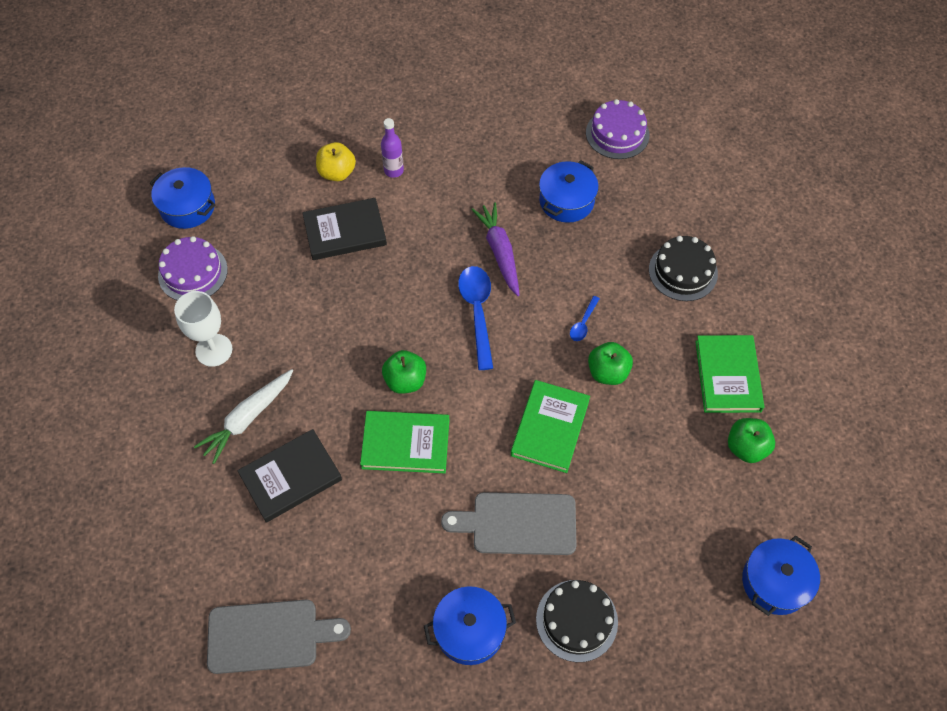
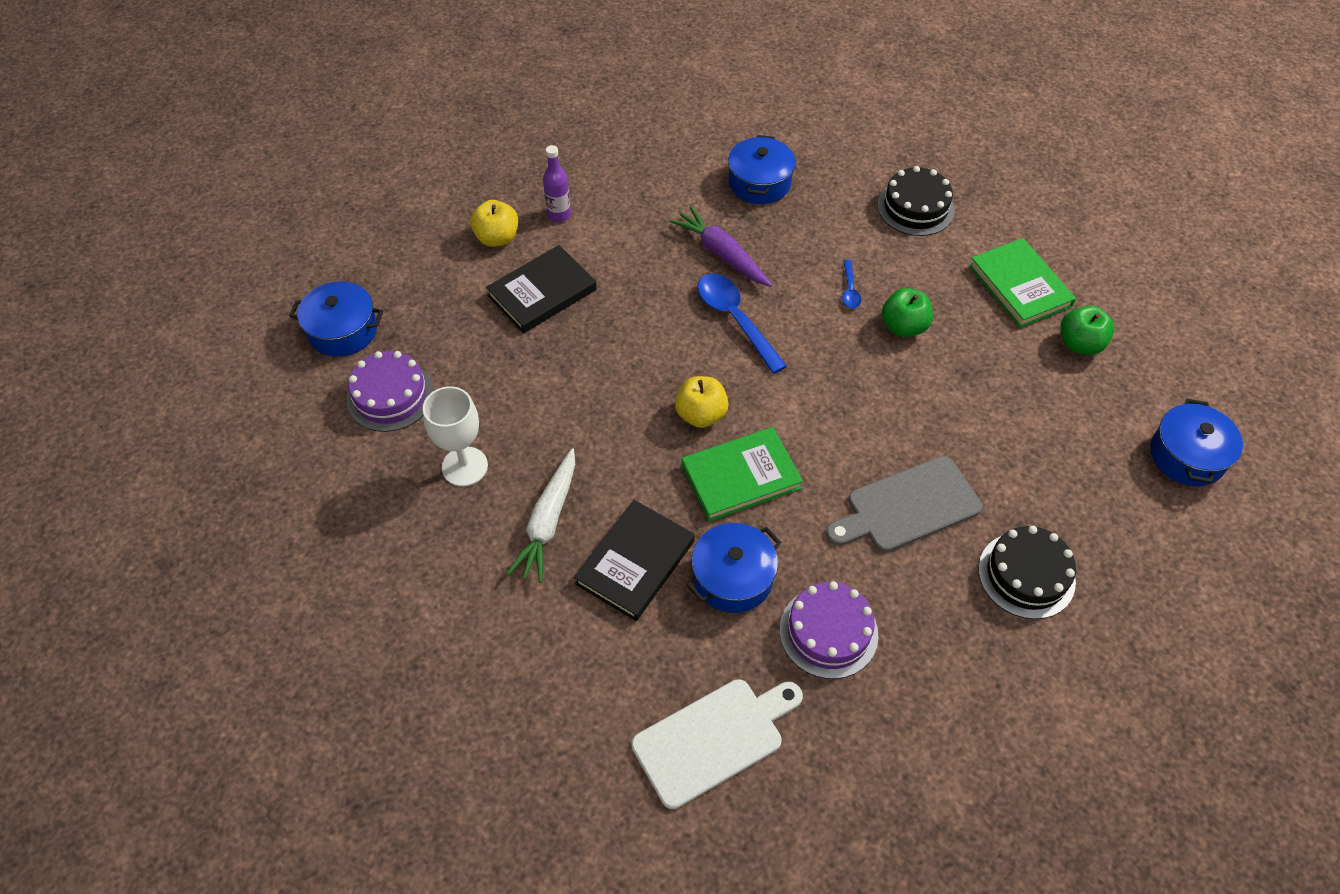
camera: 25 degrees left, 5 degrees down
grey cutting board [207,600,351,674] -> white cutting board [632,679,803,809]
green apple [382,350,426,394] -> yellow apple [675,376,729,428]
blue pot [424,586,516,665] -> blue pot moved to [687,523,781,613]
green book [511,380,590,473] -> none
purple cake [586,99,650,159] -> purple cake moved to [780,581,879,679]

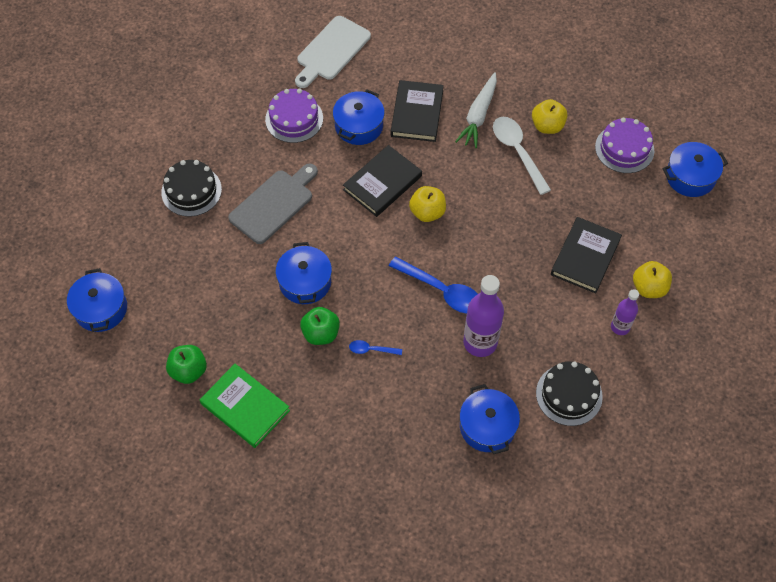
camera: 155 degrees right, 5 degrees up
white goblet [423,386,488,486] -> yellow apple [532,99,568,134]
white carrot [507,448,575,583] -> white carrot turned 150 degrees counterclockwise [455,72,497,148]
purple carrot [670,206,772,287] -> purple bottle [463,275,504,357]
green book [682,427,803,522] -> black book [343,145,422,217]
blue spoon [842,260,861,309] -> blue spoon turned 60 degrees counterclockwise [349,340,402,355]
black cake [877,166,955,236] -> black cake moved to [536,361,603,426]
none -> blue pot [276,242,332,304]
none -> white spoon [493,117,551,195]

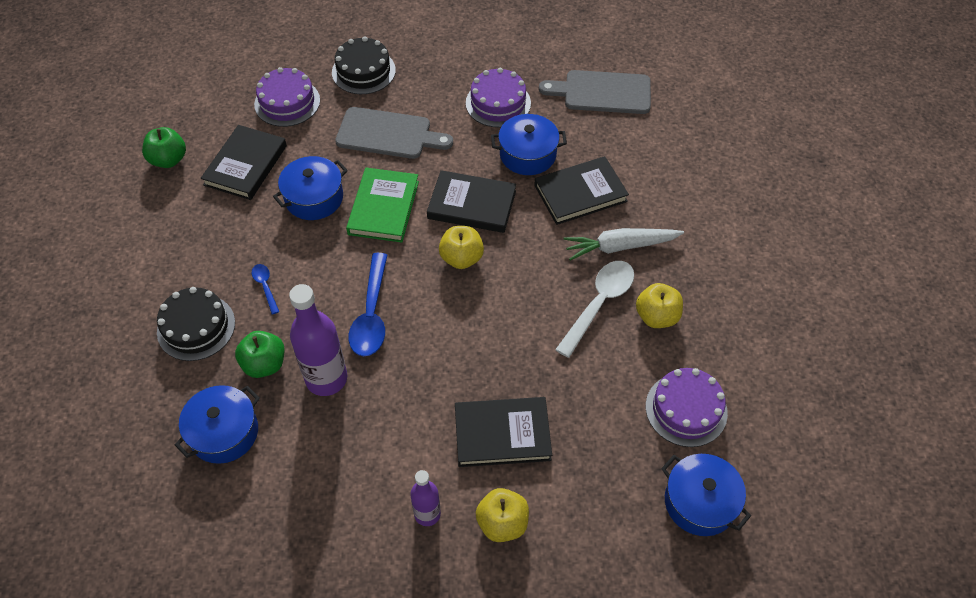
camera: 60 degrees right, 5 degrees down
blue pot [67,268,127,332] -> none
green book [200,364,290,448] -> green book moved to [346,168,419,242]
white cutting board [295,16,371,88] -> grey cutting board [539,70,651,114]
green apple [300,307,340,345] -> green apple moved to [235,331,284,378]
black cake [536,361,603,426] -> black cake moved to [157,287,235,361]
none -> black book [201,125,287,200]
none -> purple cake [254,67,320,127]

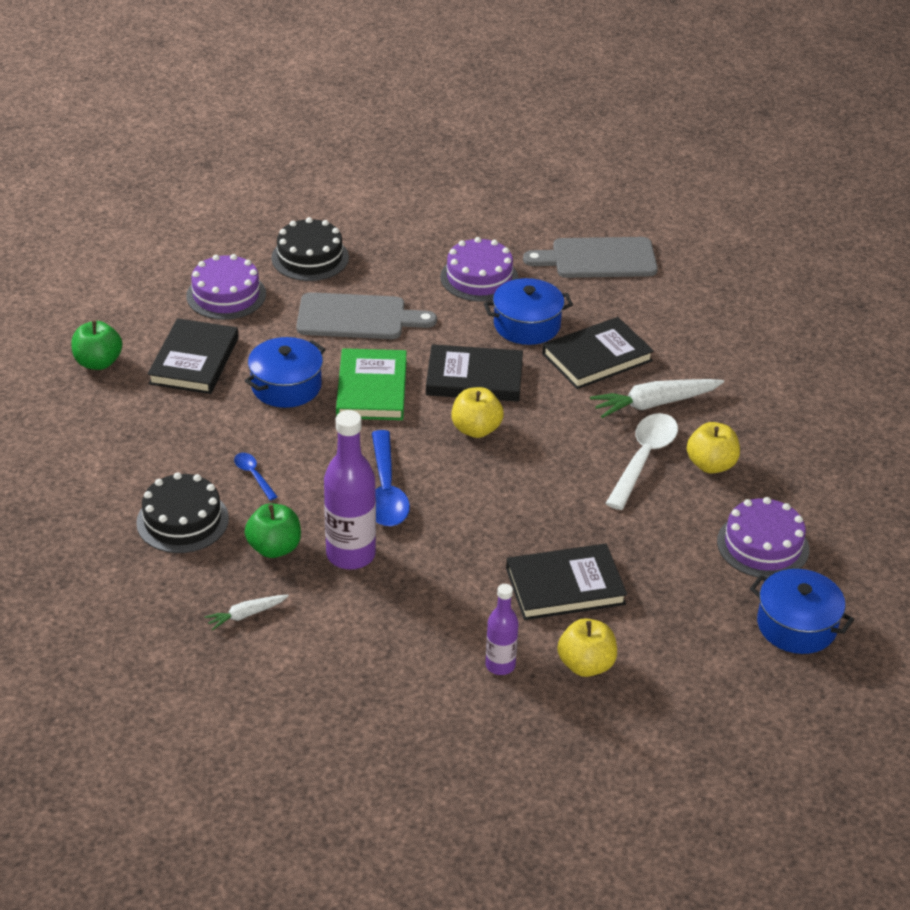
camera: 10 degrees left, 15 degrees down
blue pot [175,385,260,464] -> white carrot [205,595,289,630]

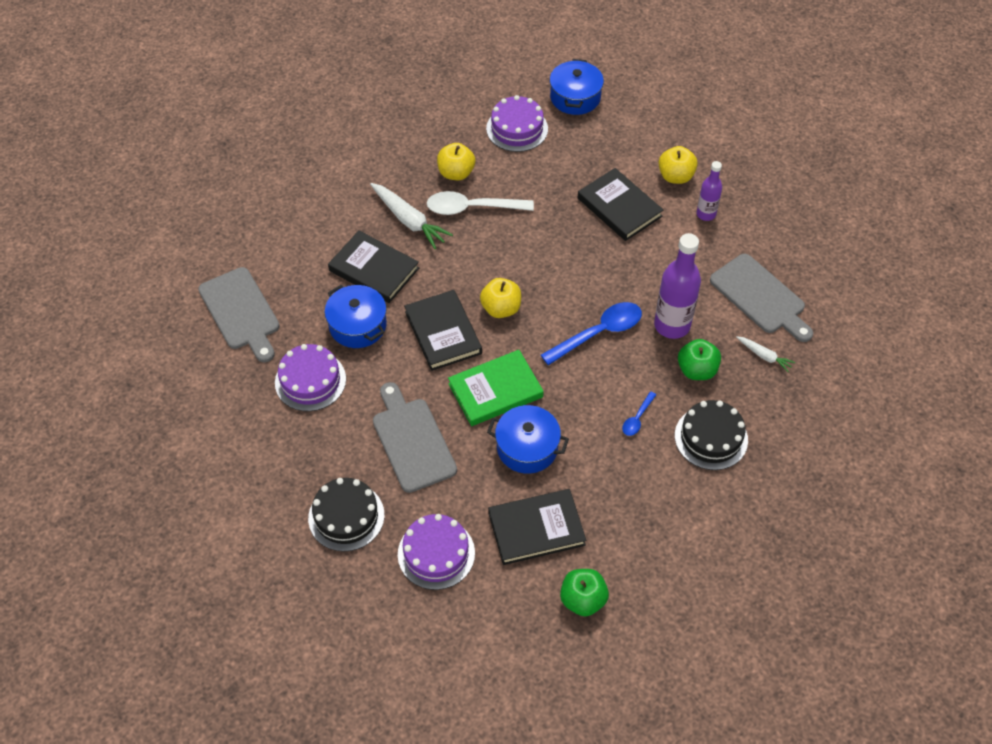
camera: 115 degrees left, 15 degrees up
none -> grey cutting board [710,254,813,342]

